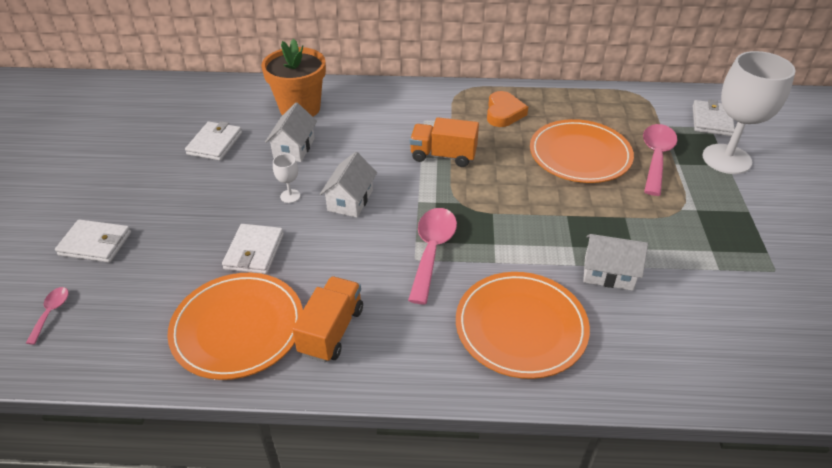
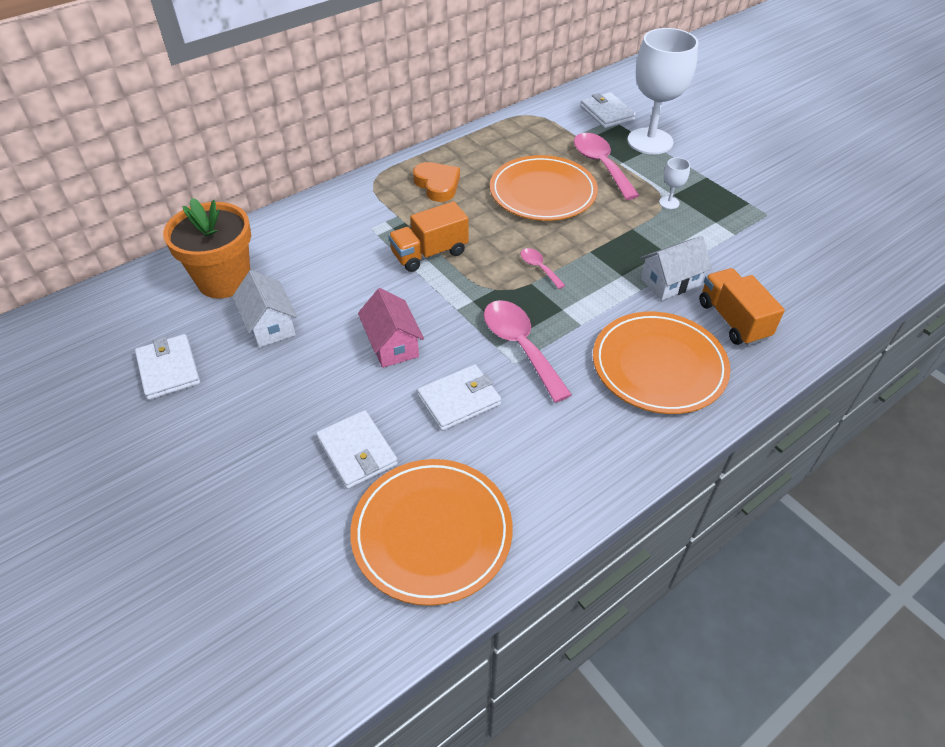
camera: 40 degrees left, 5 degrees up
pink spoon [26,287,69,345] -> pink spoon moved to [521,248,566,289]
white wallet [55,219,131,263] -> white wallet moved to [417,364,501,431]
white goblet [273,154,300,203] -> white goblet moved to [659,158,690,209]
orange truck [292,276,363,362] -> orange truck moved to [699,268,785,346]
white house [320,152,377,218] -> pink house [358,288,424,368]

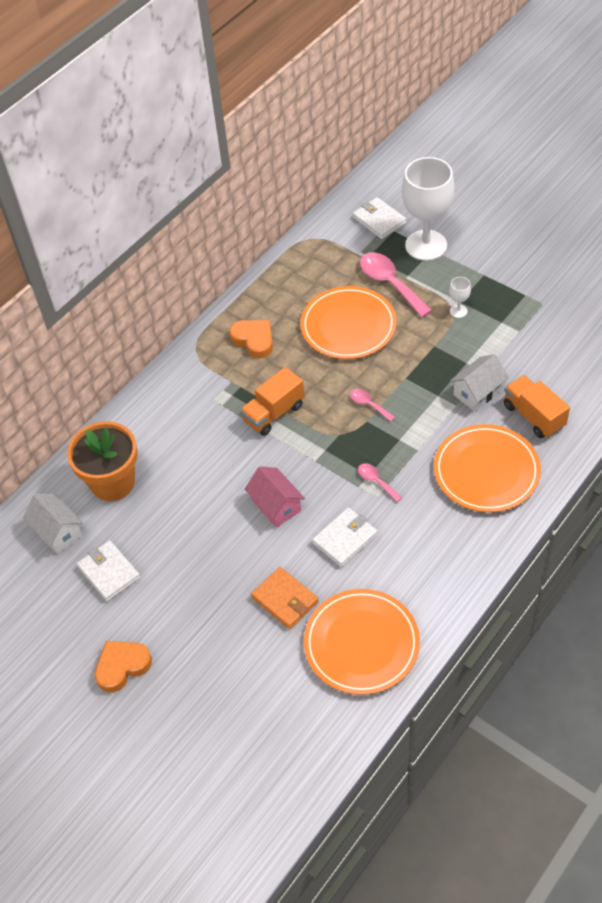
camera: 10 degrees left, 5 degrees up
white house [232,270,297,348] -> white house moved to [23,494,83,554]
white wallet [316,410,398,489] -> orange wallet [251,567,319,629]
pink spoon [484,300,572,403] -> pink spoon [358,463,403,502], size x0.51
none -> orange heart [95,641,152,693]

